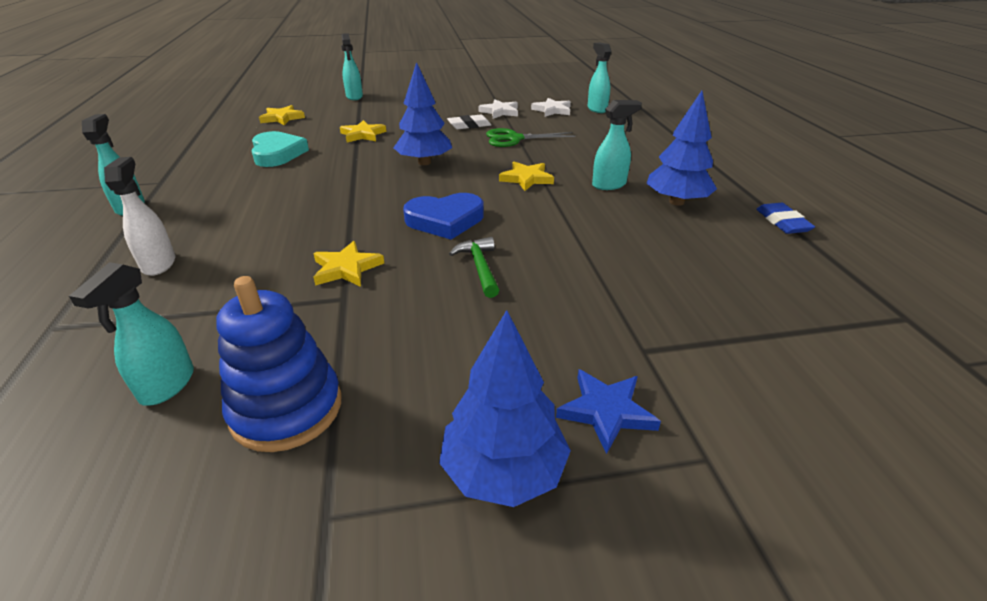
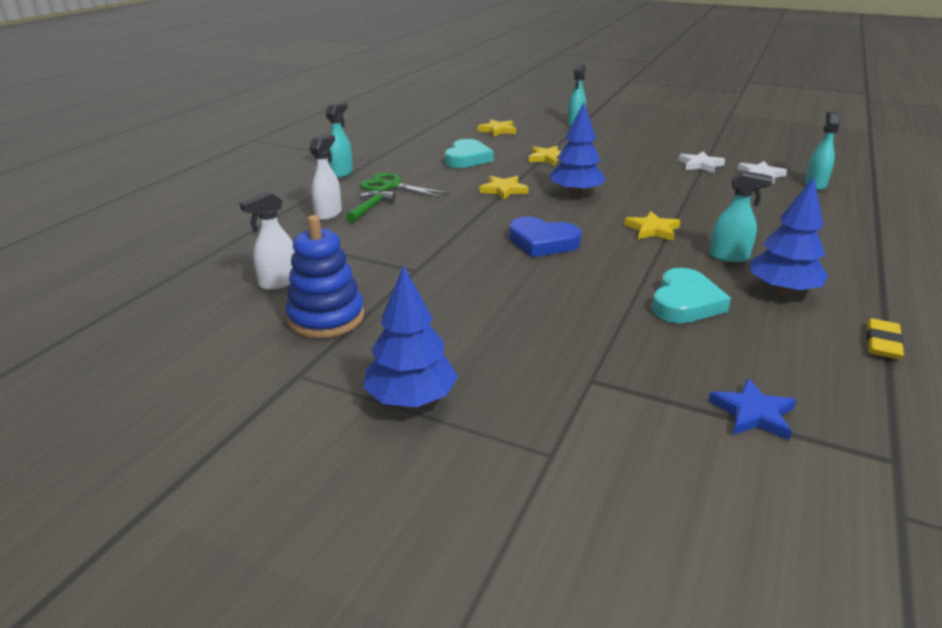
camera: 35 degrees right, 5 degrees down
turquoise spray bottle [69,262,194,406] -> white spray bottle [239,191,295,290]
yellow star [313,241,384,287] -> yellow star moved to [479,176,529,200]
white eraser [447,115,491,129] -> none
green hammer [449,237,499,298] -> green hammer moved to [346,190,396,222]
green scissors [486,128,576,147] -> green scissors moved to [360,172,450,198]
blue star [556,369,661,454] -> blue star moved to [708,378,797,440]
blue eraser [756,203,815,234] -> yellow eraser [866,318,904,359]
none -> turquoise heart [652,268,731,323]

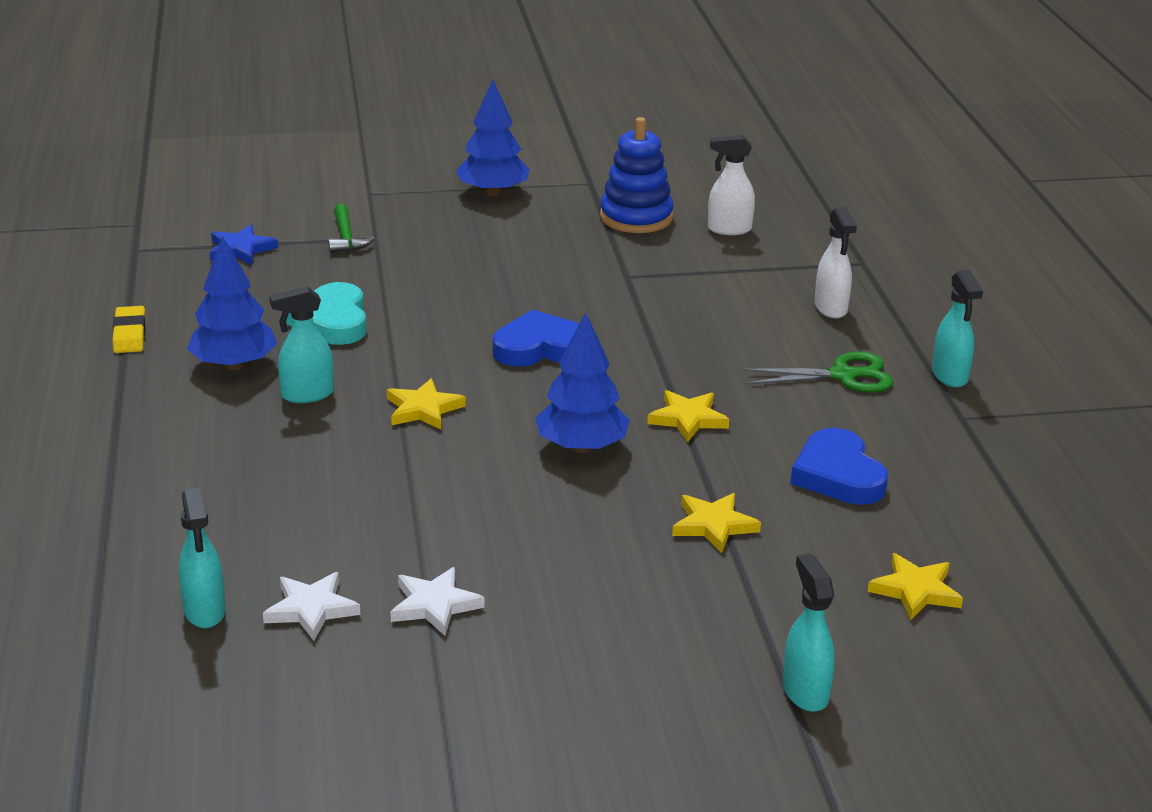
camera: 145 degrees right, 0 degrees up
white spray bottle [239,191,295,290] -> white spray bottle turned 105 degrees counterclockwise [708,135,755,235]
green hammer [346,190,396,222] -> green hammer moved to [328,204,375,253]
turquoise heart [445,139,494,168] -> blue heart [790,428,889,505]

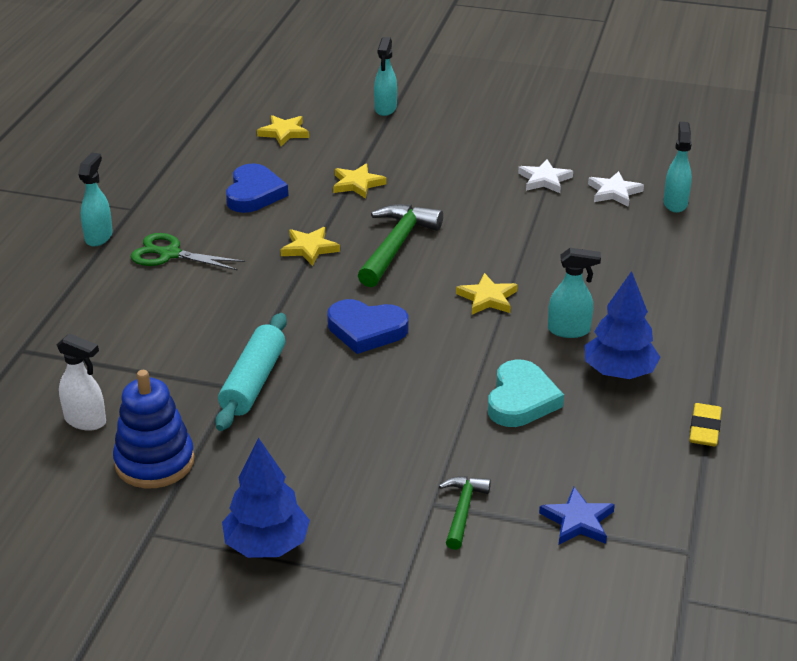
camera: 155 degrees left, 5 degrees up
blue tree [535,312,630,453] -> green hammer [358,204,443,287]
white spray bottle [815,207,857,318] -> none
none -> turquoise rolling pin [215,313,287,431]

